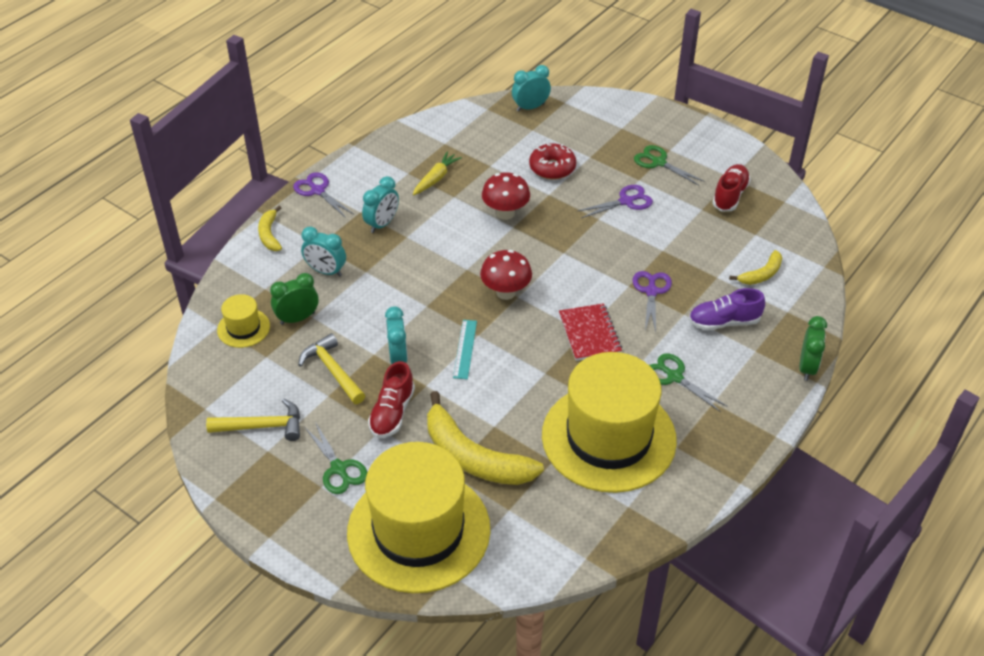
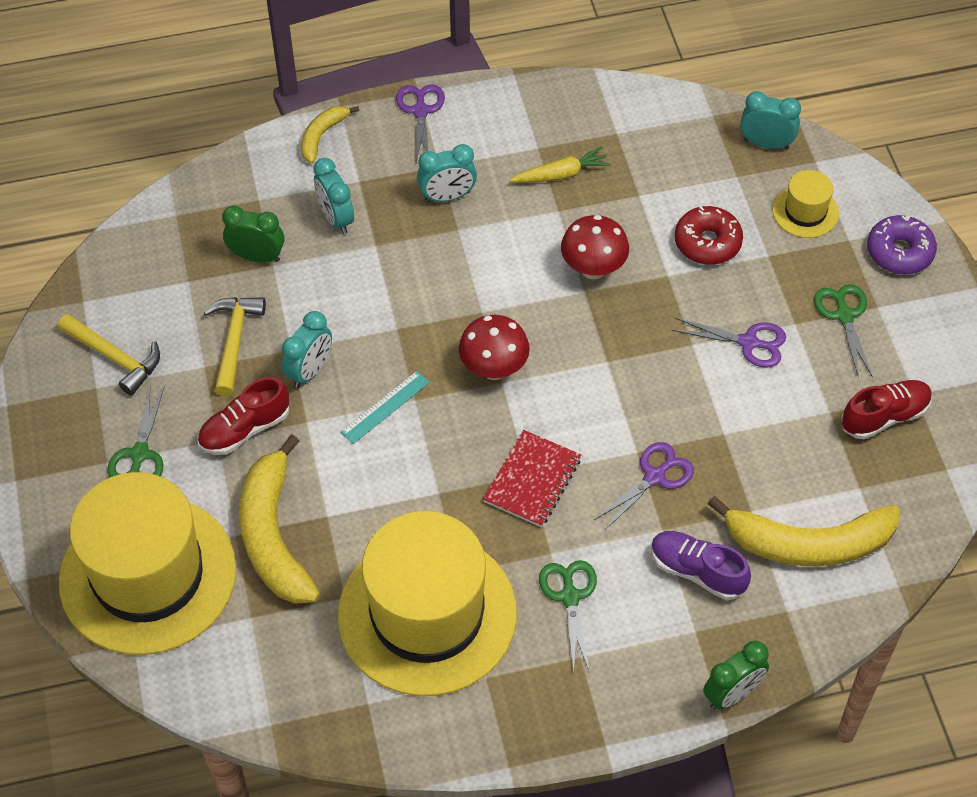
camera: 40 degrees right, 10 degrees up
yellow hat [217,294,270,348] -> yellow hat moved to [773,170,839,238]
yellow banana [729,250,782,285] -> yellow banana [708,496,900,567], size x1.97
none -> purple donut [867,215,937,274]

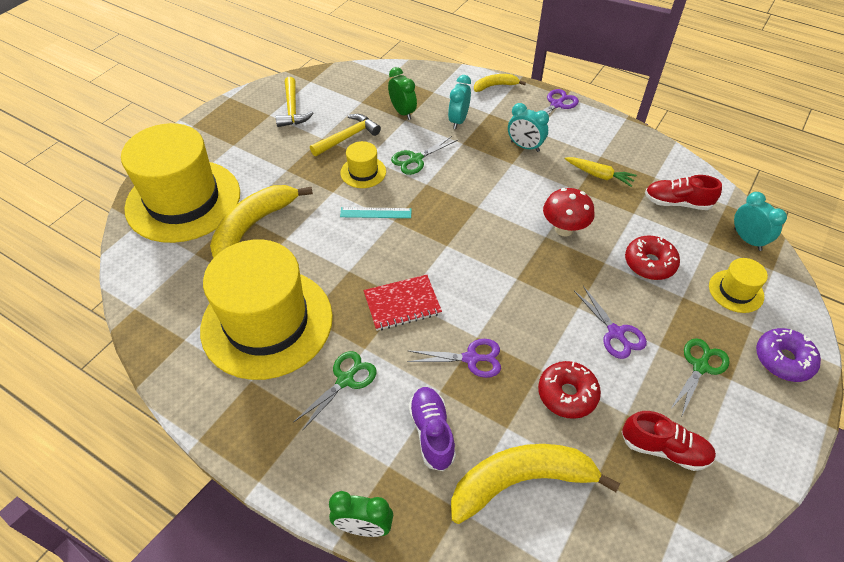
camera: 45 degrees right, 5 degrees down
green scissors [107,387,164,477] -> green scissors moved to [391,136,458,175]
red shoe [197,377,289,455] -> red shoe moved to [645,175,722,210]
turquoise clock [282,311,332,388] -> yellow hat [340,141,386,188]
red mushroom [459,315,530,380] -> none
yellow banana [708,496,900,567] -> yellow banana turned 120 degrees clockwise [451,444,620,524]
none -> red donut [538,361,601,419]

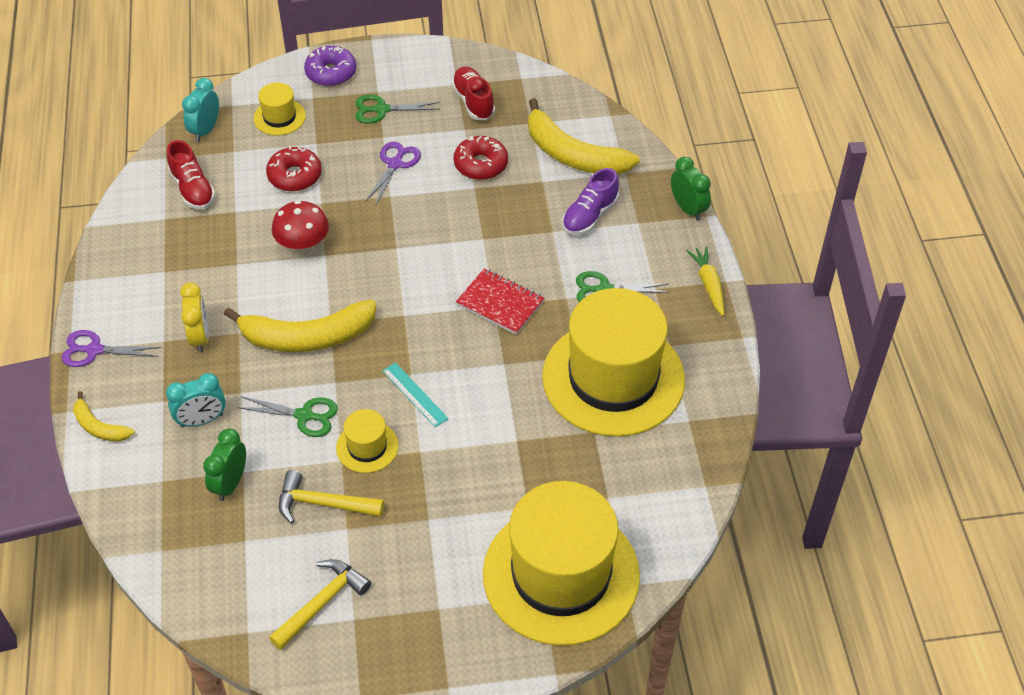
camera: 130 degrees left, 0 degrees up
yellow banana [210,185,313,258] -> yellow banana moved to [224,300,377,352]
purple scissors [407,339,501,378] -> none
turquoise clock [508,103,549,152] -> yellow clock [180,283,209,353]
yellow carrot [565,157,637,187] -> yellow carrot moved to [686,246,724,316]

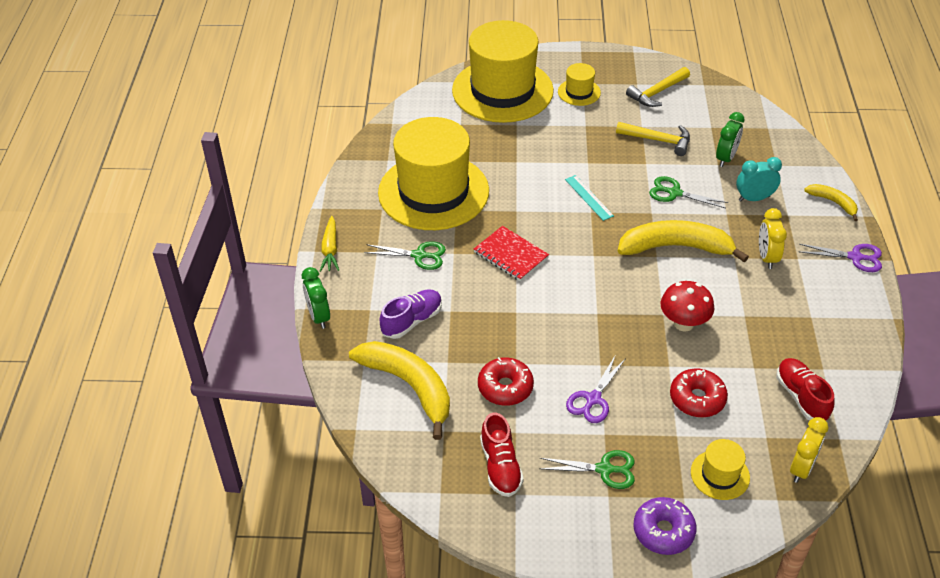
camera: 170 degrees left, 5 degrees down
turquoise clock [182,78,219,142] -> yellow clock [790,417,828,483]
yellow hat [336,409,398,473] -> yellow hat moved to [558,63,601,106]

